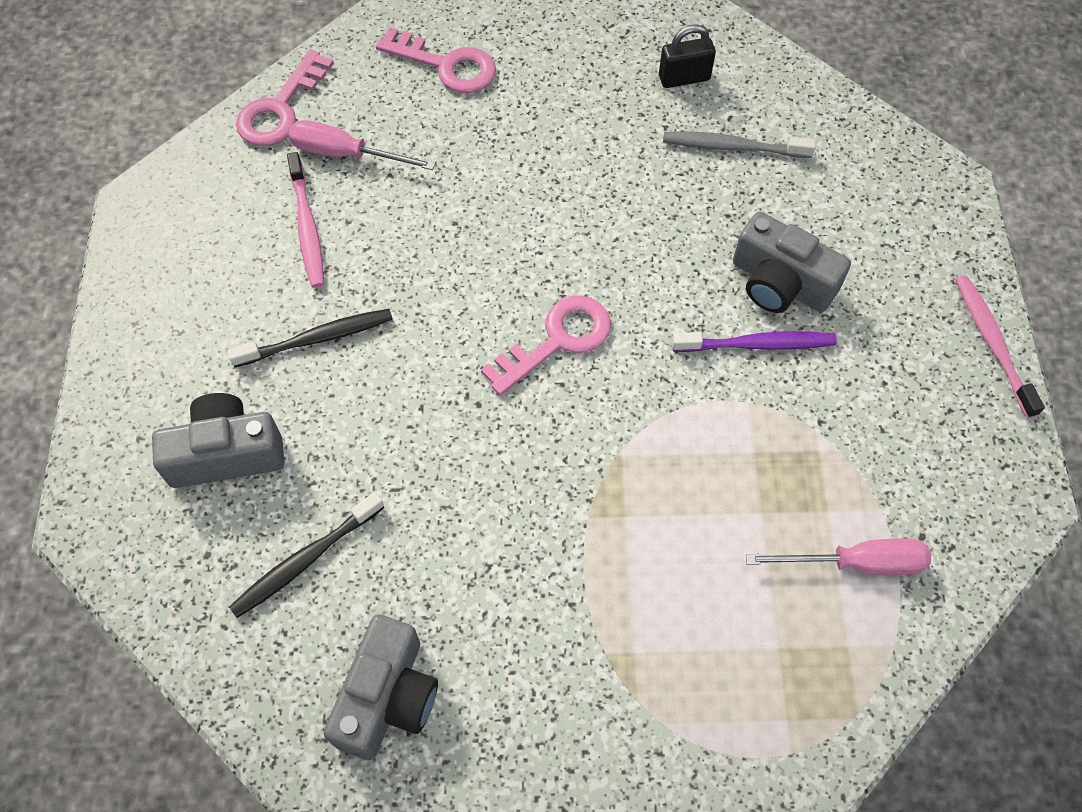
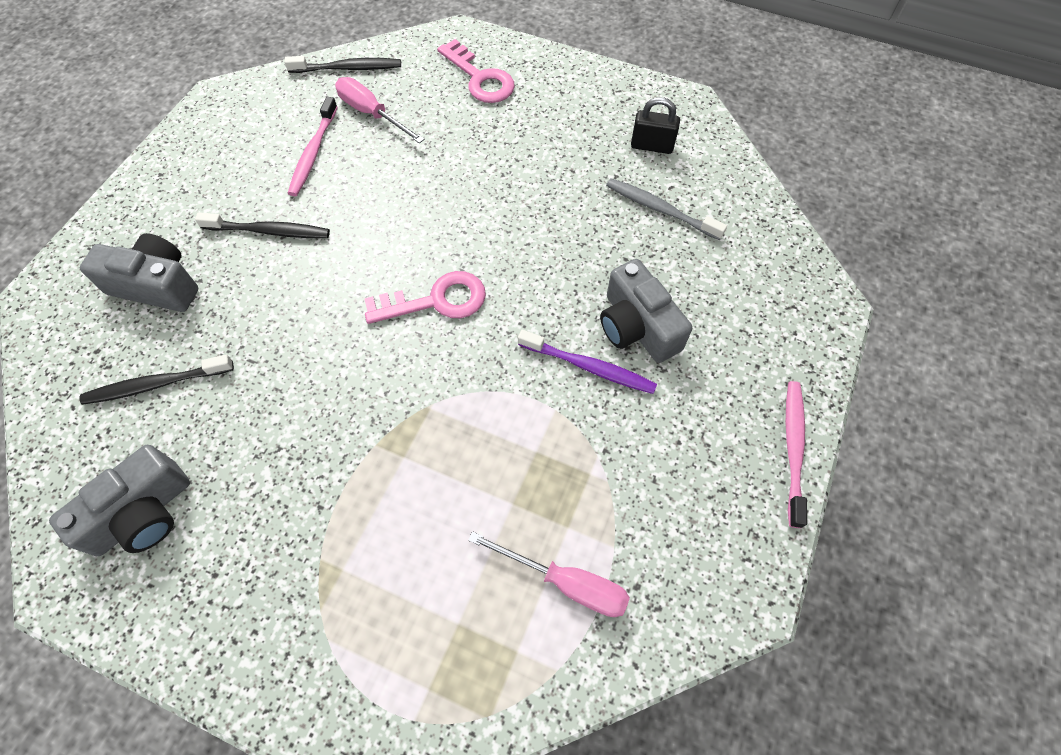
camera: 25 degrees right, 0 degrees up
pink key [236,50,334,146] -> black toothbrush [284,56,401,73]

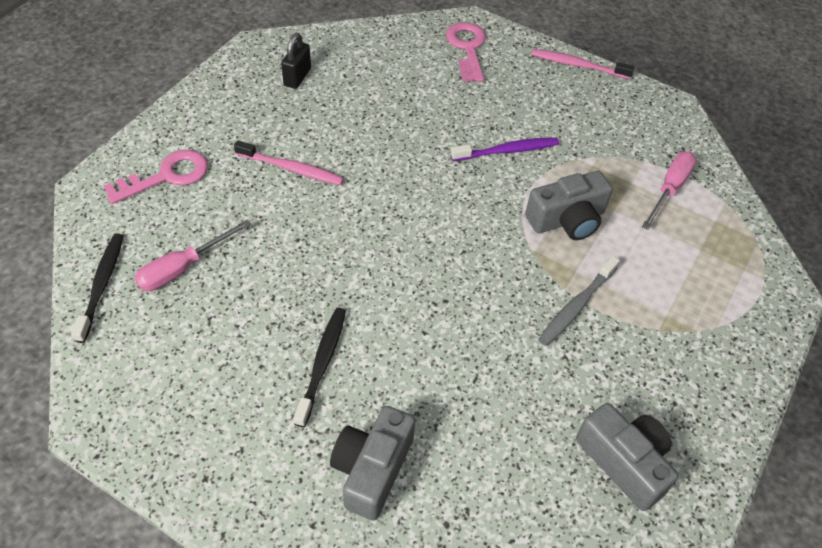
camera: 85 degrees left, 10 degrees down
black toothbrush [79,355,234,405] -> none
pink toothbrush [287,97,338,196] -> pink toothbrush moved to [234,140,344,185]
pink key [364,271,486,324] -> pink key moved to [446,22,486,82]
purple toothbrush [518,330,657,394] -> purple toothbrush turned 45 degrees clockwise [451,137,559,161]
grey camera [600,259,692,363] -> grey camera moved to [525,171,613,240]
grey toothbrush [606,178,727,240] -> grey toothbrush moved to [538,256,620,346]

